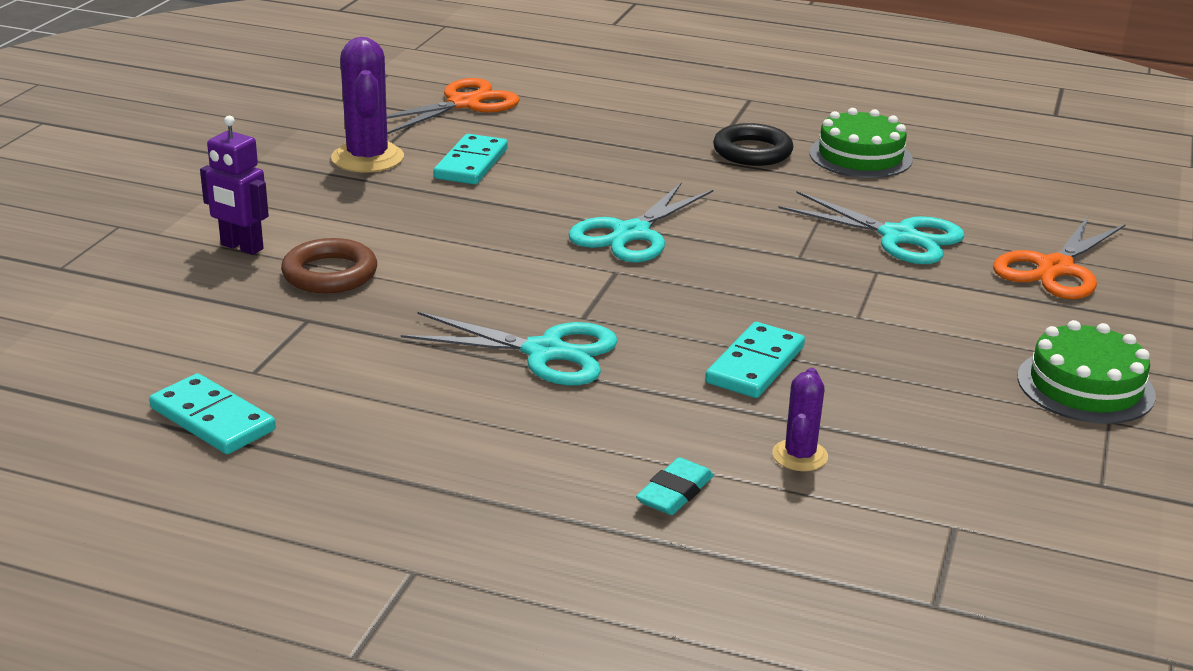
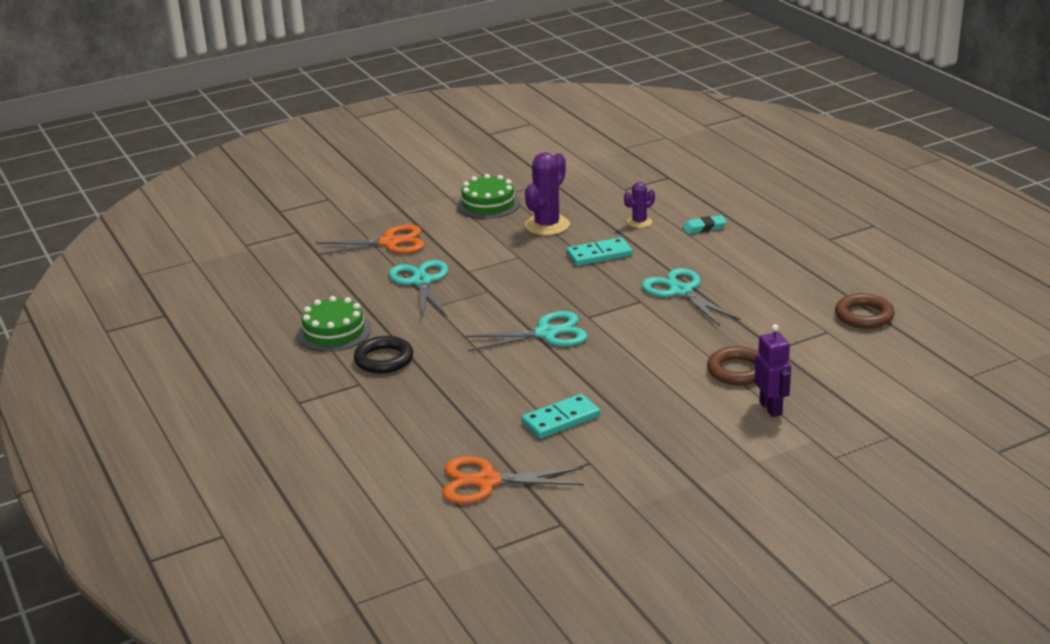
camera: 135 degrees left, 0 degrees up
turquoise domino [149,373,276,454] -> brown ring [835,293,895,329]
purple cactus [331,37,404,172] -> purple cactus moved to [525,152,570,235]

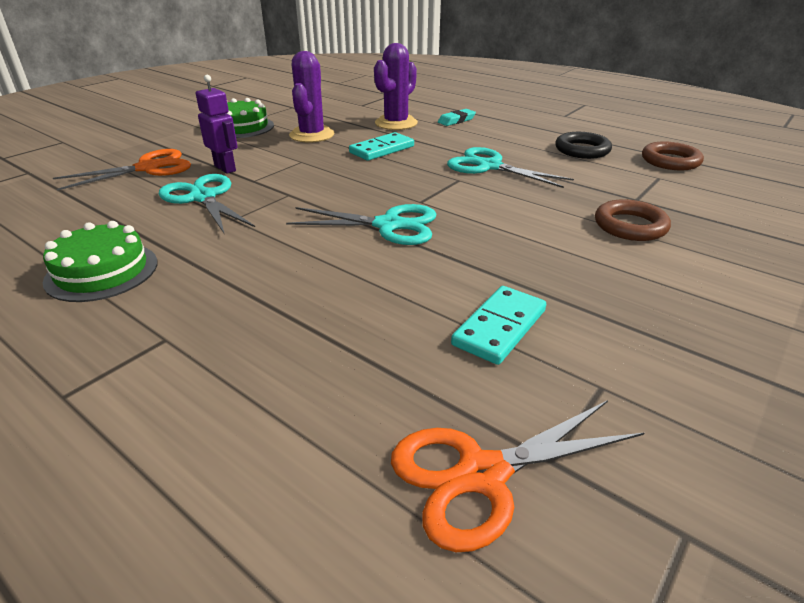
camera: 25 degrees left, 5 degrees up
black ring [354,336,413,373] -> black ring moved to [555,132,612,159]
turquoise scissors [463,311,588,352] -> turquoise scissors turned 45 degrees clockwise [286,204,436,245]
purple cactus [624,182,655,228] -> purple cactus [374,43,418,130], size x1.79
purple robot [754,324,791,417] -> purple robot moved to [196,75,238,174]

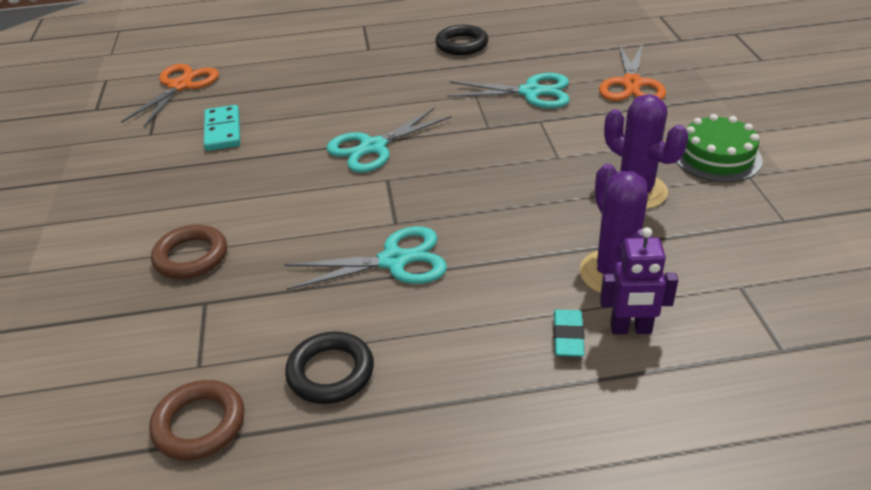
camera: 135 degrees right, 5 degrees up
green cake [43,221,157,302] -> black ring [436,25,488,55]
purple robot [196,75,238,174] -> purple robot moved to [600,227,678,335]
turquoise domino [349,132,414,161] -> none

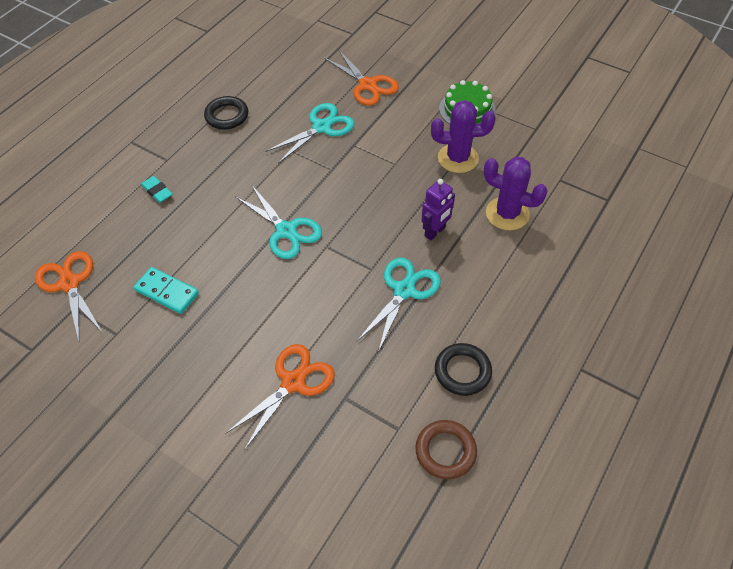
camera: 50 degrees left, 15 degrees up
brown ring [151,225,227,279] -> orange scissors [225,344,335,450]
turquoise scissors [326,107,451,173] -> turquoise scissors turned 45 degrees counterclockwise [235,185,322,259]
turquoise eraser [553,310,585,357] -> turquoise eraser moved to [141,176,173,203]
purple robot [600,227,678,335] -> purple robot moved to [421,179,455,240]

